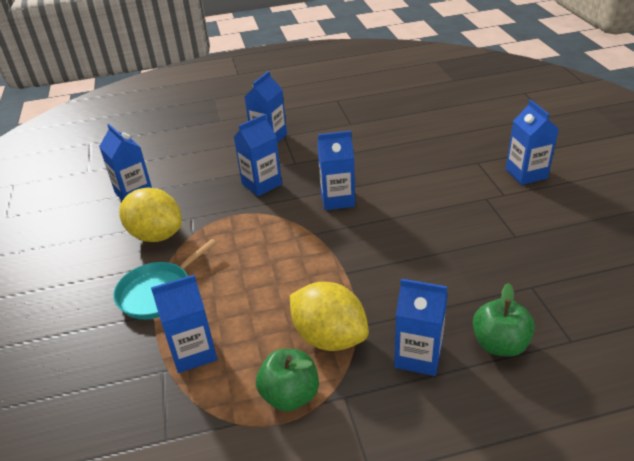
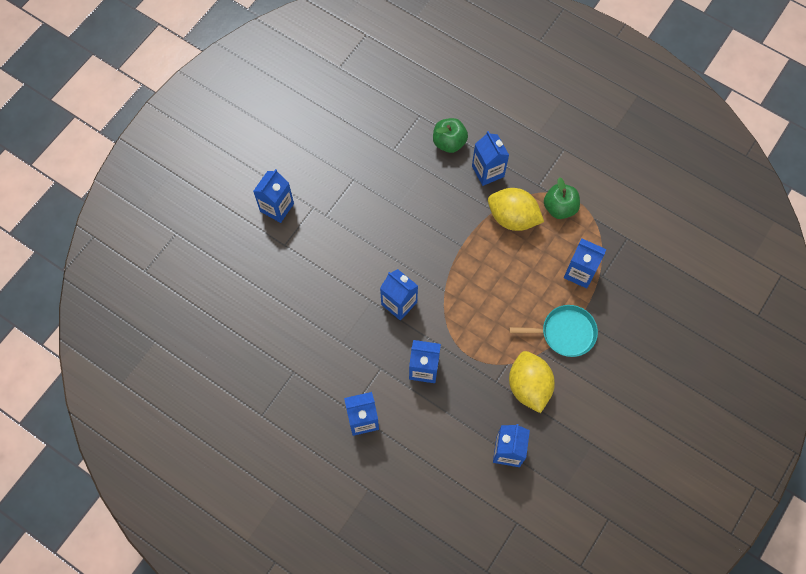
camera: 135 degrees left, 30 degrees up
yellow lemon [290,282,369,351] -> yellow lemon turned 60 degrees counterclockwise [488,188,544,231]

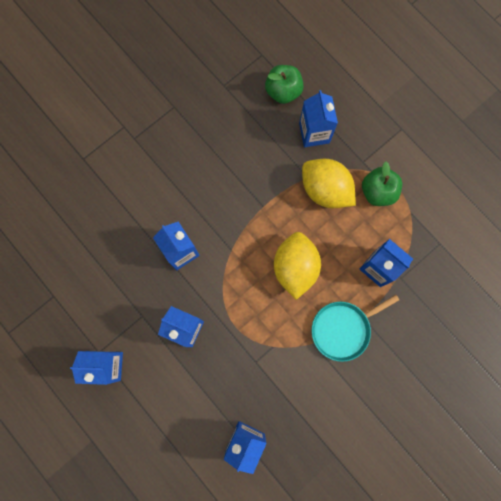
camera: 15 degrees right, 10 degrees up
blue carton [253,169,294,223] -> none
turquoise pan [509,305,598,357] -> turquoise pan turned 135 degrees clockwise [312,295,399,362]
yellow lemon [509,351,555,413] -> yellow lemon moved to [274,232,321,300]

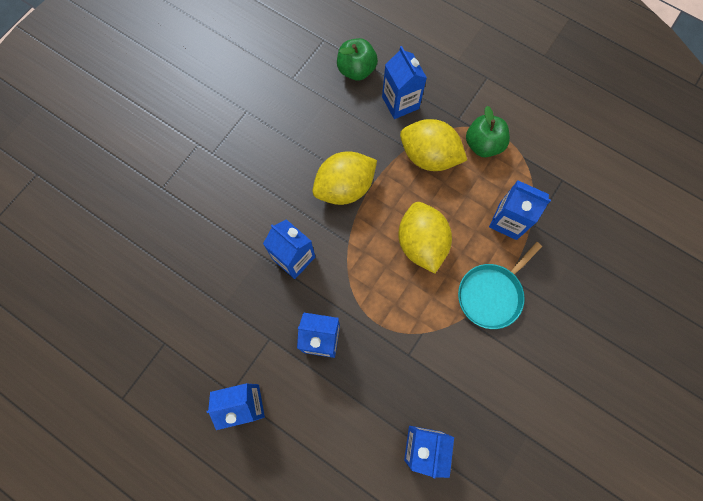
camera: 15 degrees left, 5 degrees down
none -> yellow lemon [313,151,377,205]

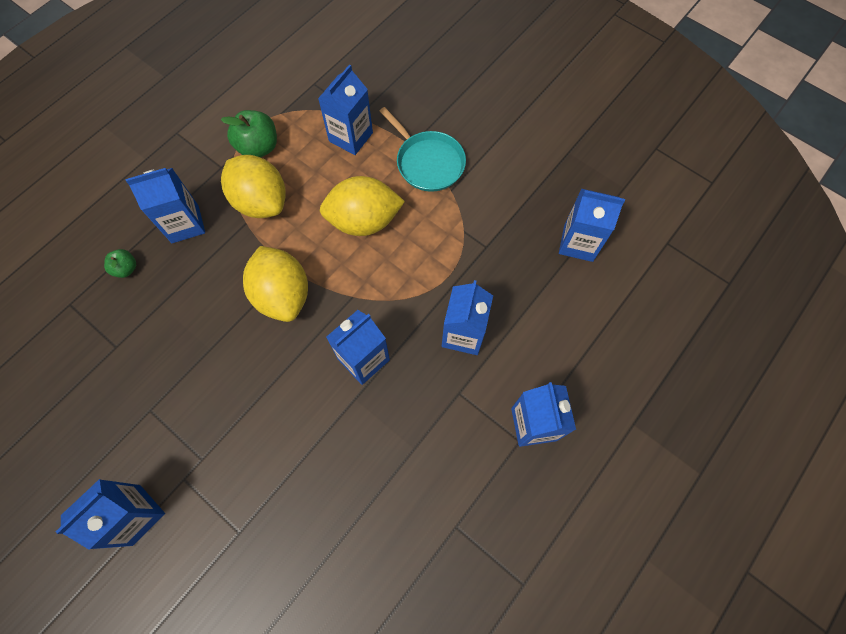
camera: 85 degrees left, 5 degrees down
green apple [337,38,378,81] -> green apple [104,249,136,278], size x0.56
yellow lemon [400,119,467,171] -> yellow lemon turned 75 degrees counterclockwise [221,155,286,218]
none -> blue carton [56,479,165,550]

